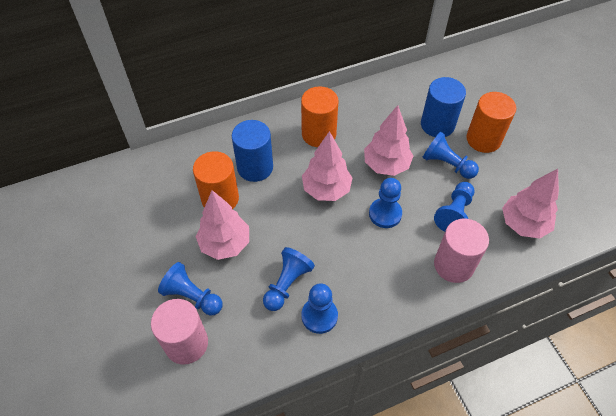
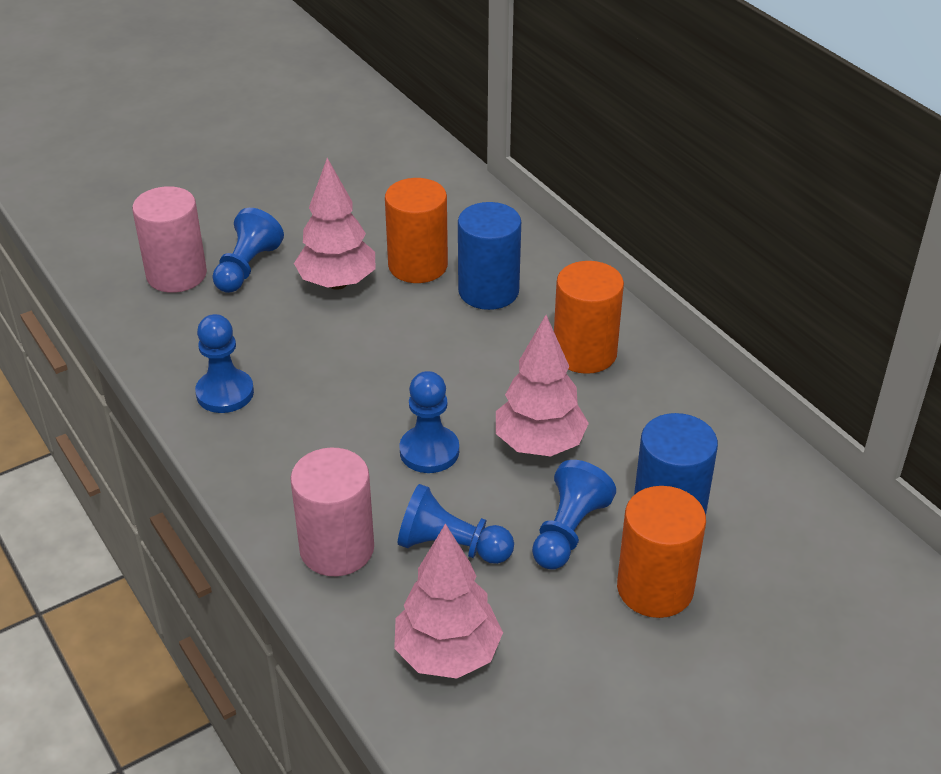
camera: 80 degrees right, 15 degrees down
blue pawn [263,247,315,311] -> none
pink tree [302,131,353,201] -> none

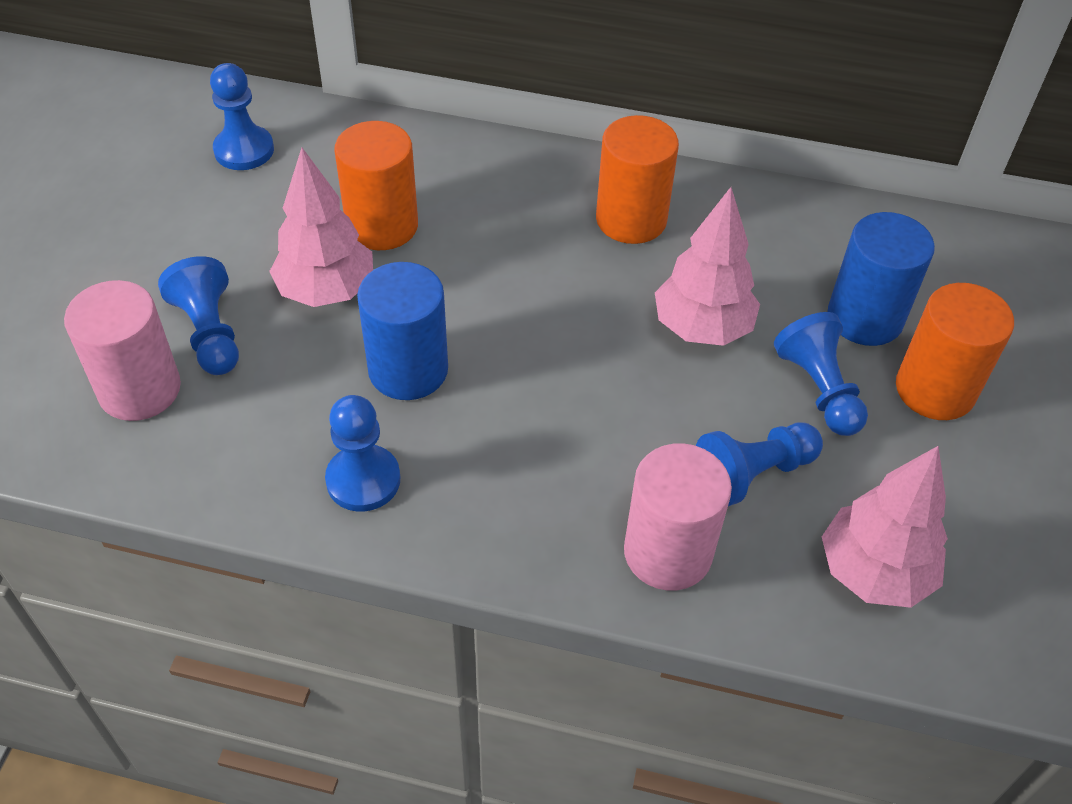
camera: 45 degrees left, 10 degrees up
blue pawn [399,371,459,473] -> blue pawn moved to [210,63,274,170]
blue cylinder [458,202,521,310] -> blue cylinder moved to [357,262,448,400]

